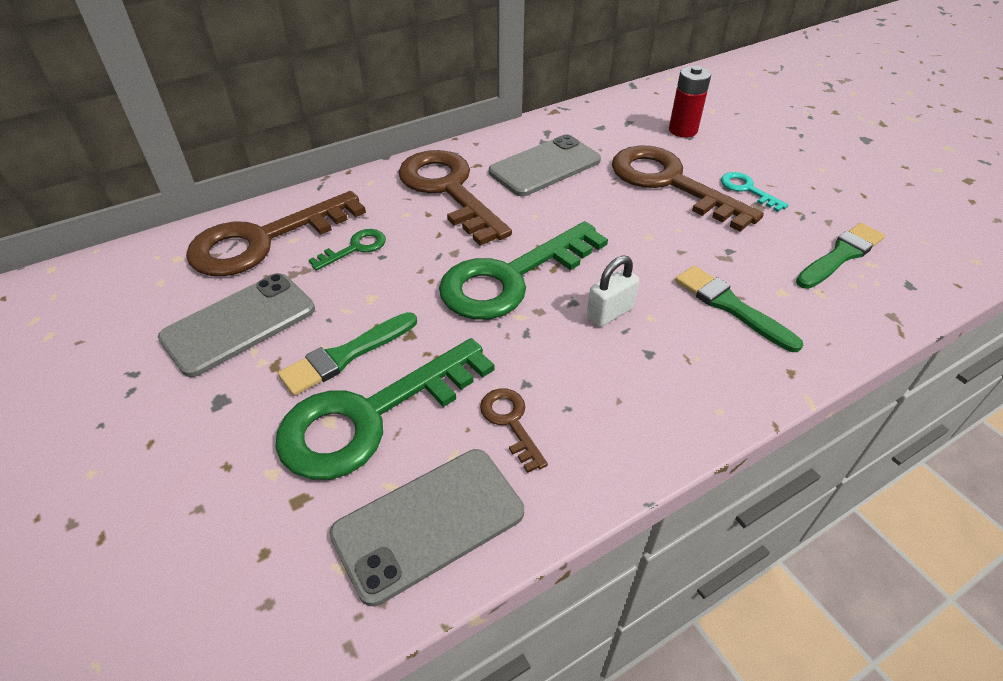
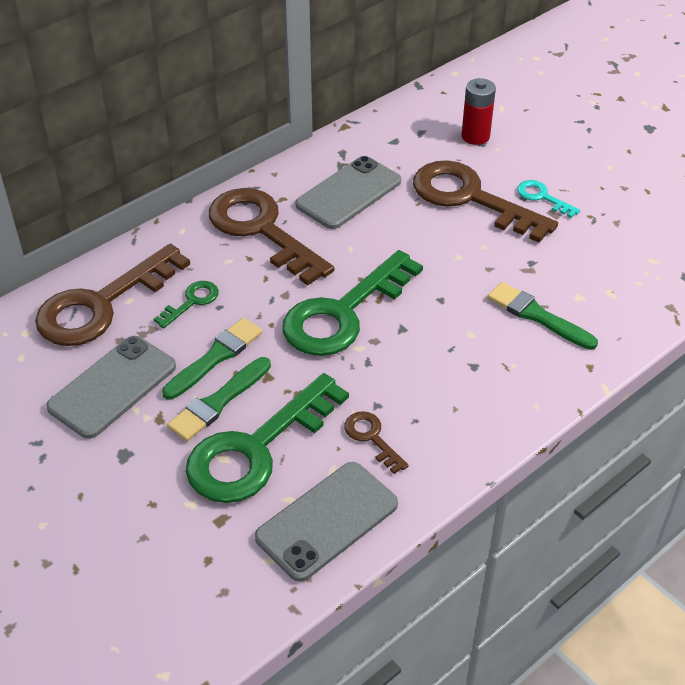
camera: 10 degrees left, 0 degrees up
white padlock [587,256,639,327] -> none
green brush [796,223,885,289] -> green brush moved to [162,318,262,400]

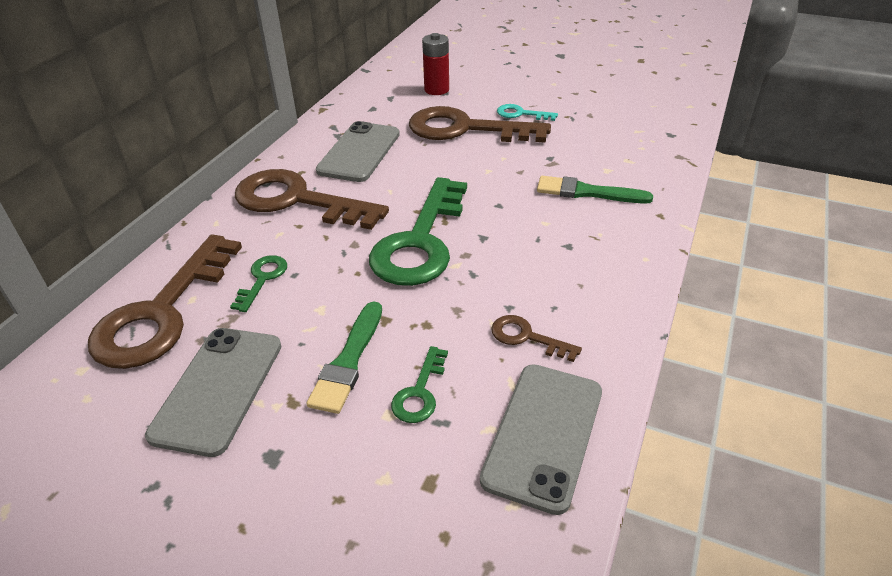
camera: 25 degrees left, 5 degrees down
green brush [162,318,262,400] -> none
green key [186,373,349,503] -> green key [391,346,448,423], size x0.44

